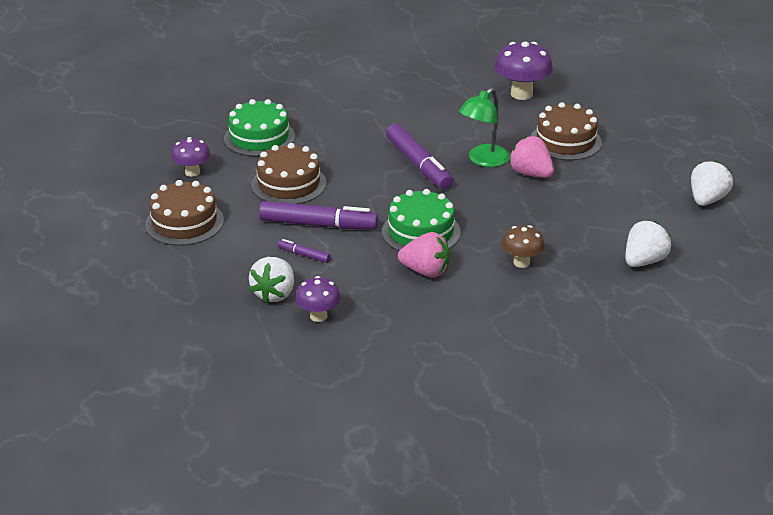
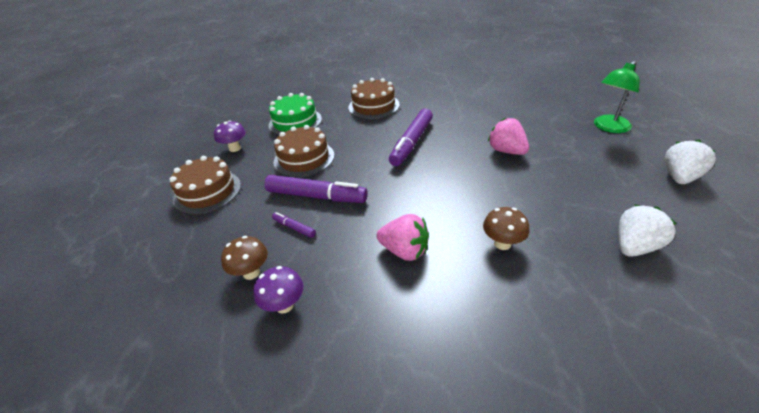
camera: 10 degrees right, 5 degrees up
white strawberry [249,257,294,303] -> brown mushroom [221,236,268,280]
green cake [382,189,461,251] -> none
purple marker [386,124,453,190] -> purple marker turned 45 degrees clockwise [389,109,433,166]
green lamp [459,88,510,167] -> green lamp moved to [594,61,640,133]
purple mushroom [494,42,553,100] -> none
brown cake [531,102,602,160] -> brown cake moved to [348,78,400,119]

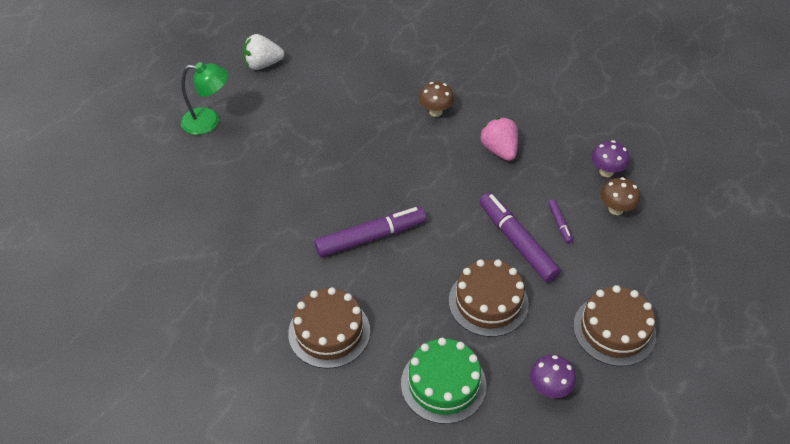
camera: 140 degrees left, 10 degrees up
pink strawberry [488,118,529,155] -> none
white strawberry [619,204,677,257] -> none

